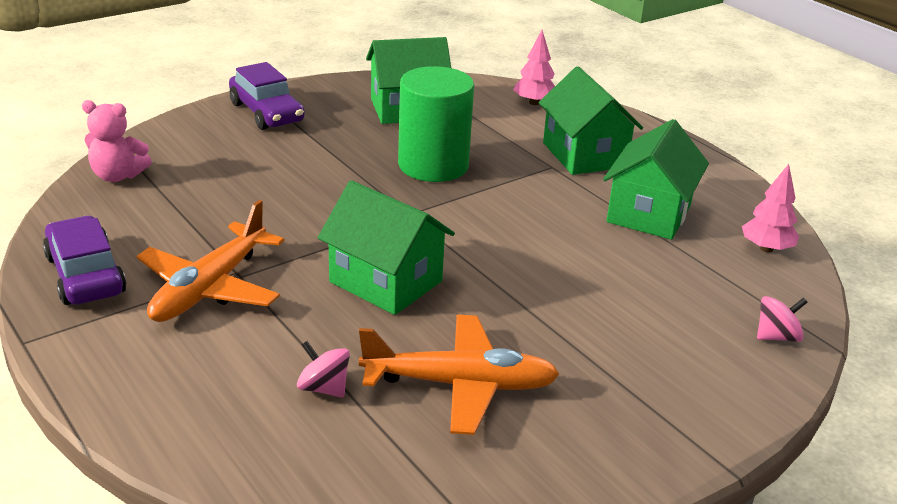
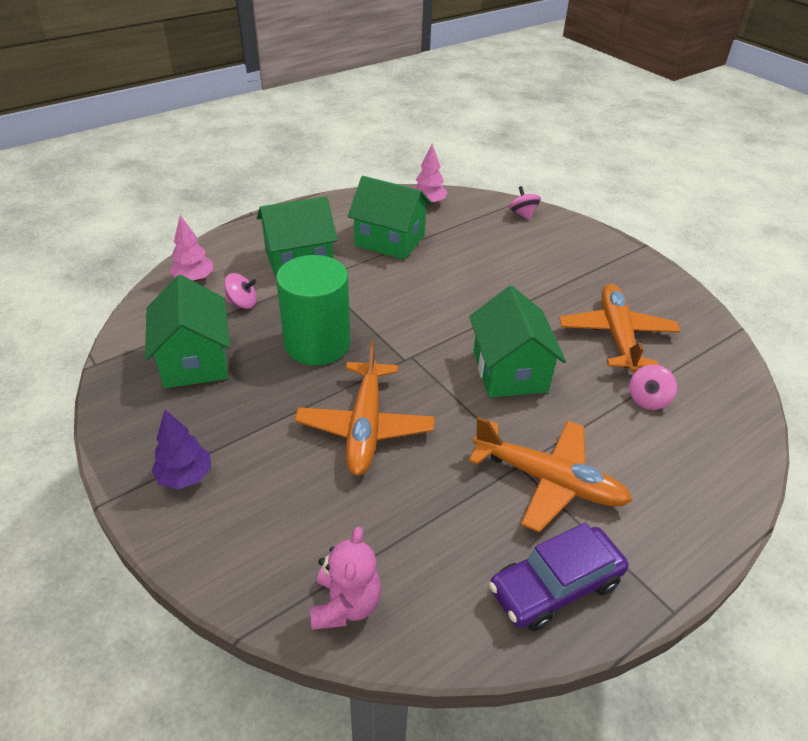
camera: 90 degrees left, 10 degrees up
purple car [229,62,305,130] -> purple tree [151,409,211,489]
green house [318,180,455,315] -> green house turned 45 degrees counterclockwise [469,286,566,397]
none -> pink spinning top [224,273,257,309]
none -> orange plane [295,340,434,476]

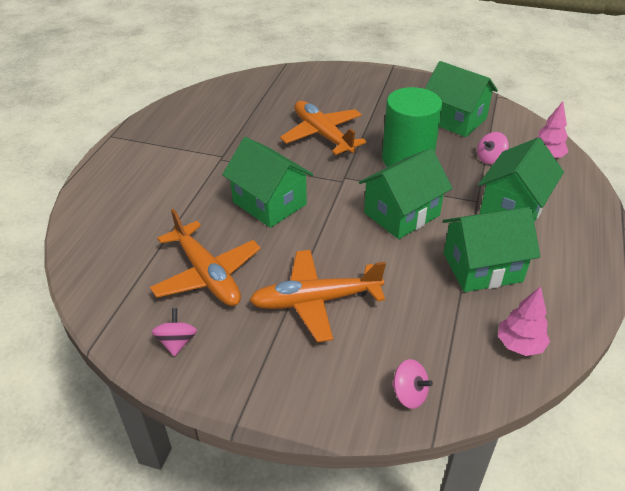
camera: 145 degrees right, 0 degrees up
purple tree [151,409,211,489] -> none
pink teddy bear [310,527,381,630] -> none
orange plane [469,417,632,533] -> orange plane moved to [250,250,386,342]
purple car [489,523,628,631] -> none
pink spinning top [629,364,677,410] -> pink spinning top moved to [152,308,197,357]
none -> green house [359,148,452,239]

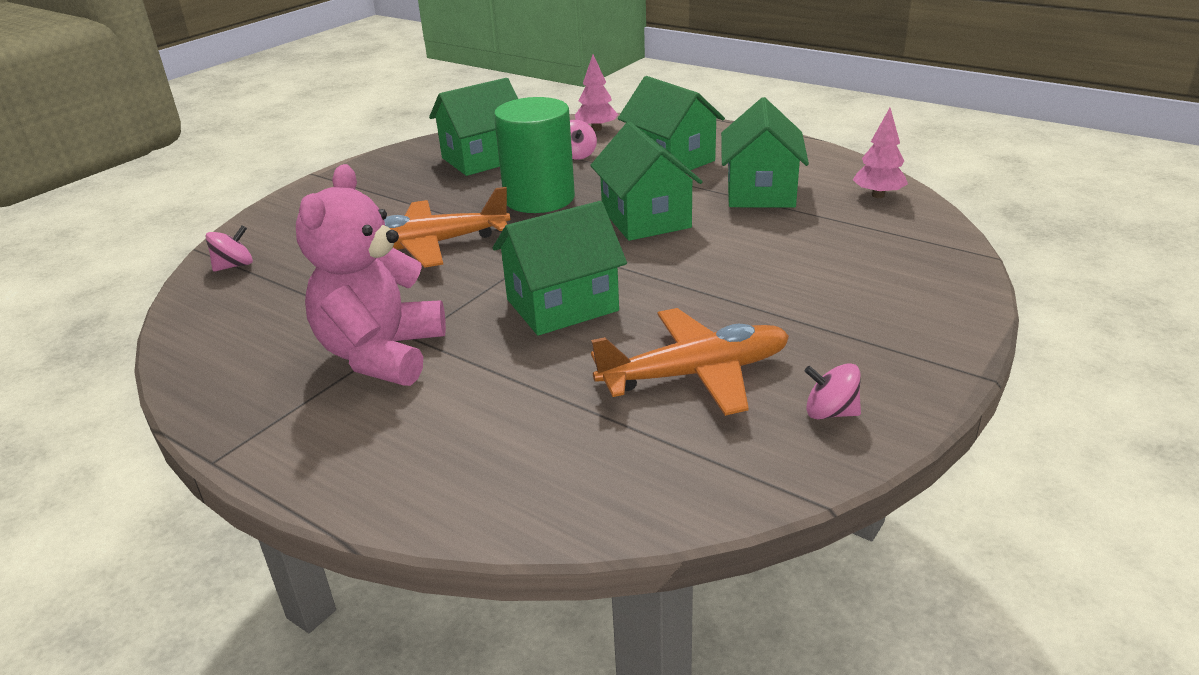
camera: 70 degrees left, 10 degrees down
orange plane [250,250,386,342] -> none
pink spinning top [392,359,433,409] -> pink spinning top moved to [205,225,253,272]
none -> pink teddy bear [296,164,446,386]

